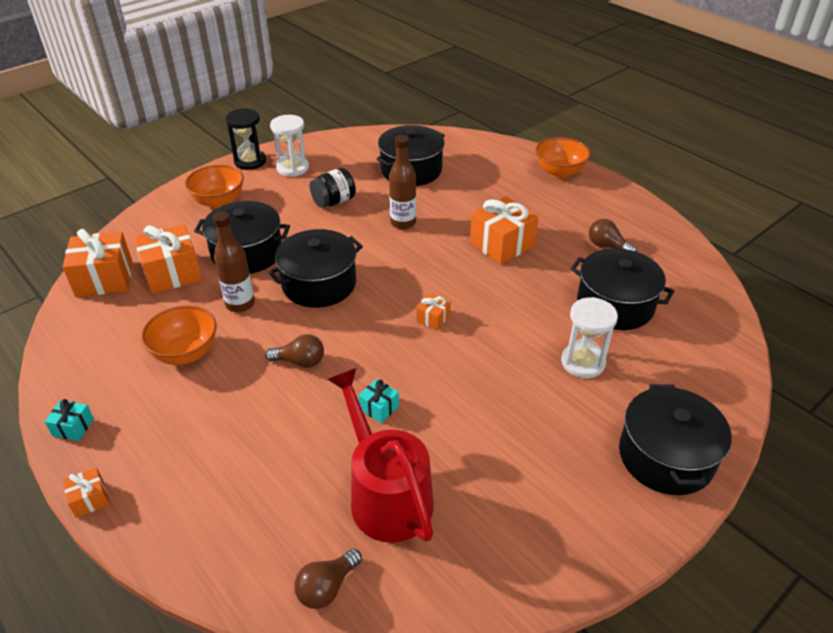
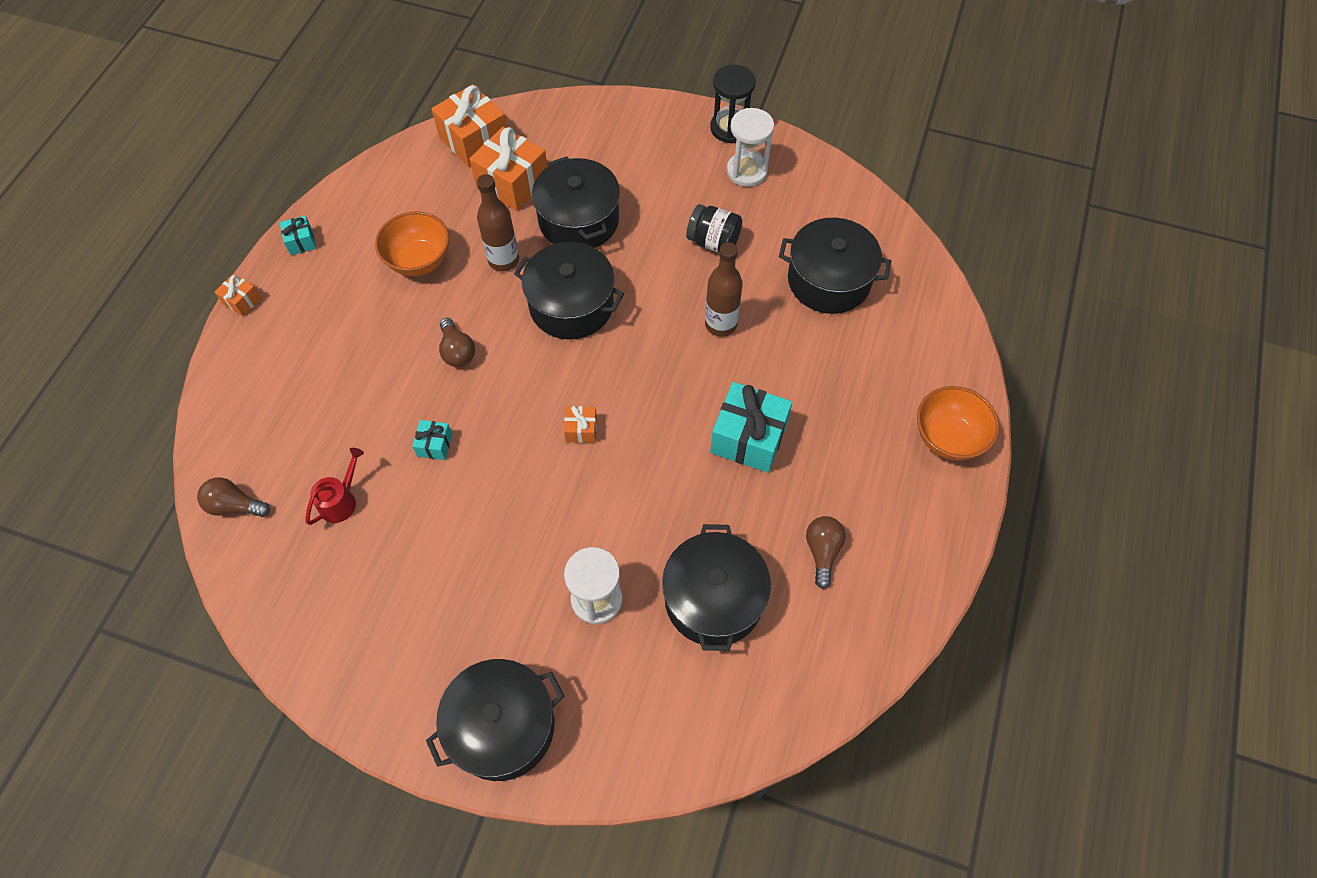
camera: 60 degrees right, 20 degrees up
orange bowl [185,165,244,209] -> none
red watering can [327,368,434,543] -> red watering can [306,448,364,525], size x0.47
orange gift [470,196,539,264] -> turquoise gift [710,382,792,473]

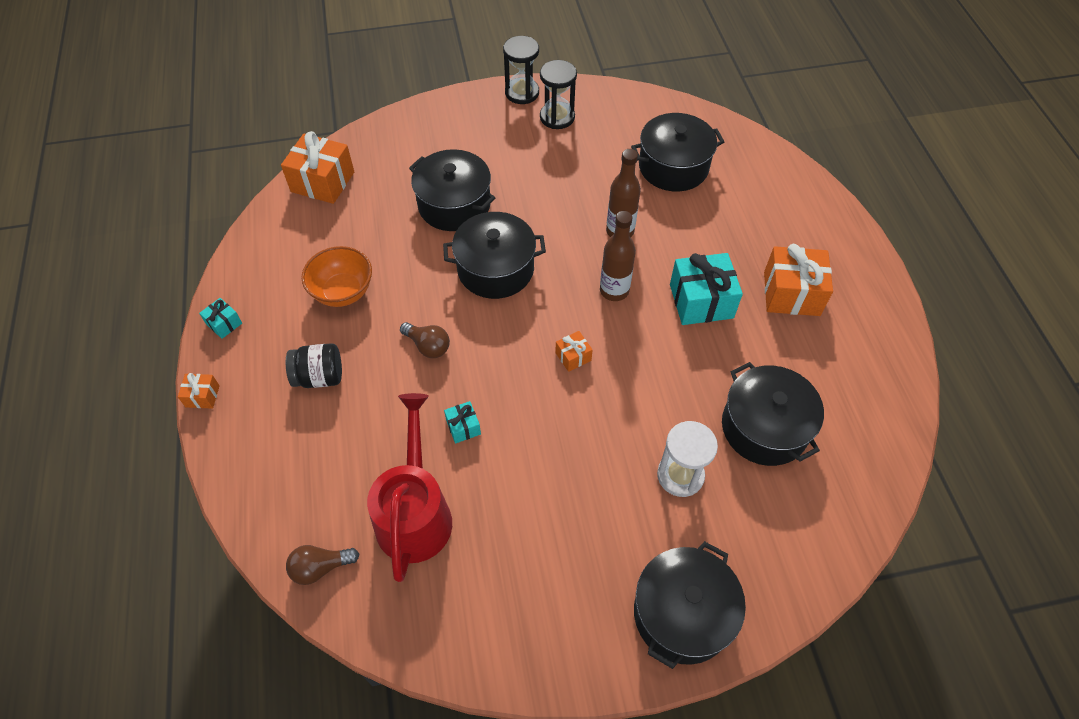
camera: 30 degrees left, 5 degrees down
red watering can [306,448,364,525] -> red watering can [367,393,452,582], size x2.12
orange gift [469,127,547,211] -> orange gift moved to [764,244,833,316]
brown bottle [477,174,519,272] -> brown bottle moved to [600,211,636,301]
black jar [686,204,742,253] -> black jar moved to [286,343,342,388]
white hourglass [727,108,774,187] -> black hourglass [540,60,577,129]
brown light bulb [806,516,845,589] -> none
orange bowl [917,386,999,461] -> none

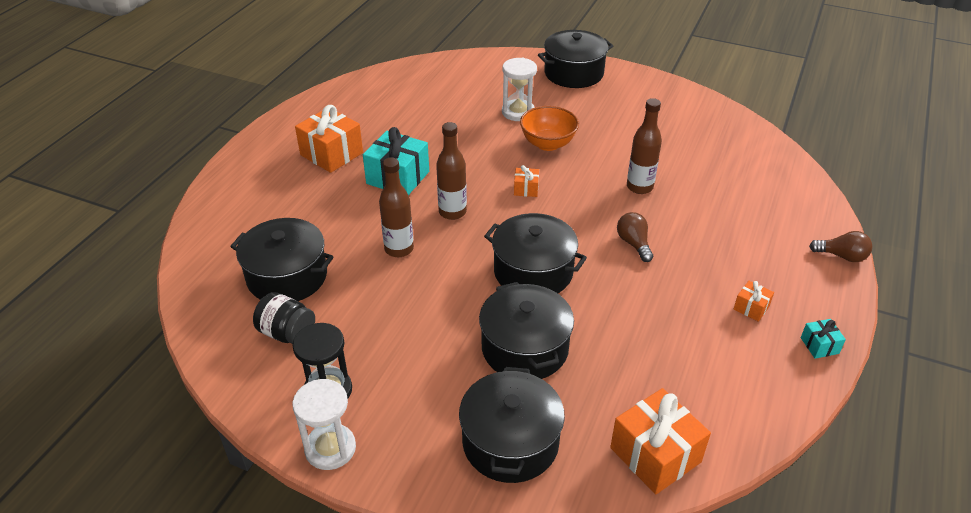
camera: 145 degrees left, 15 degrees down
orange gift [178,373,220,409] -> orange gift moved to [733,281,774,322]
black jar [286,343,342,388] -> black jar moved to [253,292,315,344]
brown light bulb [286,545,359,585] -> brown light bulb moved to [809,231,872,262]
orange bowl [301,246,372,307] -> orange bowl moved to [520,106,579,151]
red watering can [367,393,452,582] -> none
turquoise gift [444,401,481,444] -> brown bottle [627,98,662,194]
black hourglass [503,36,539,104] -> white hourglass [292,379,356,470]
black pot [722,362,824,466] -> black pot moved to [459,367,565,483]

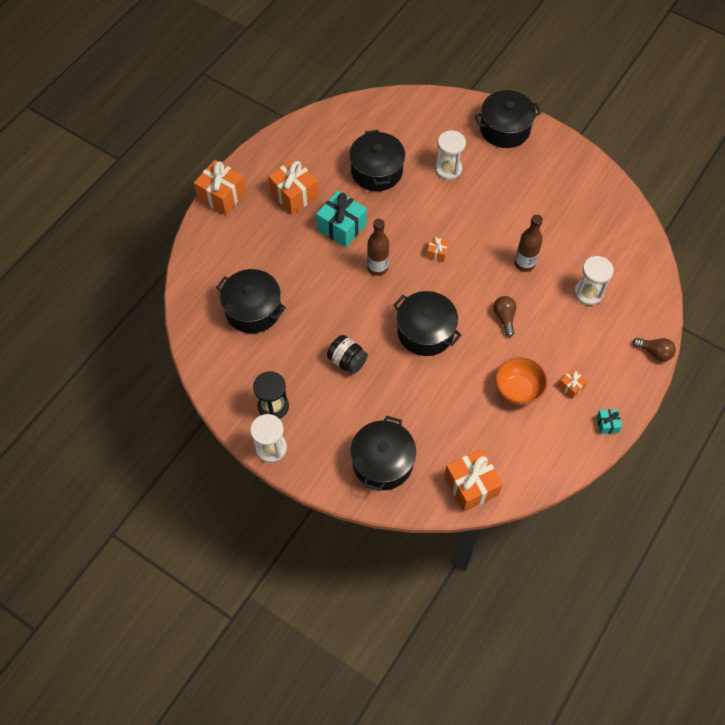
camera: 10 degrees right, 20 degrees up
black jar [253,292,315,344] -> black jar moved to [327,335,368,374]
brown bottle [379,157,414,257] -> none
black pot [479,282,574,379] -> black pot moved to [349,130,405,191]
orange bowl [520,106,579,151] -> orange bowl moved to [495,357,548,405]
none -> orange gift [194,160,246,215]
none -> white hourglass [574,256,614,305]

